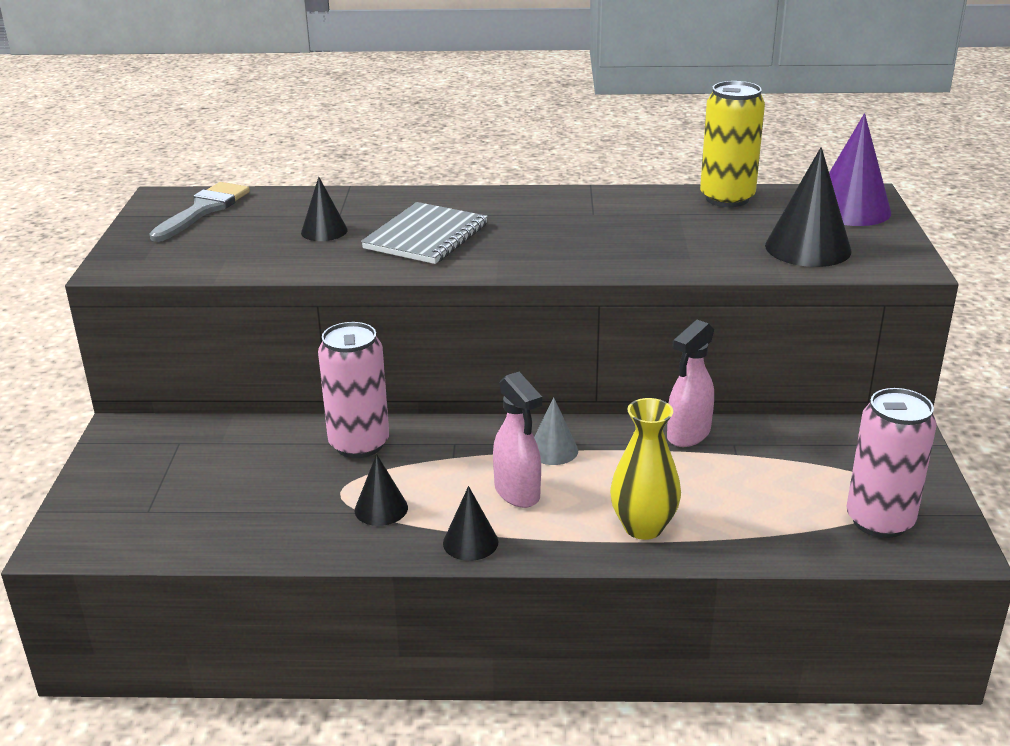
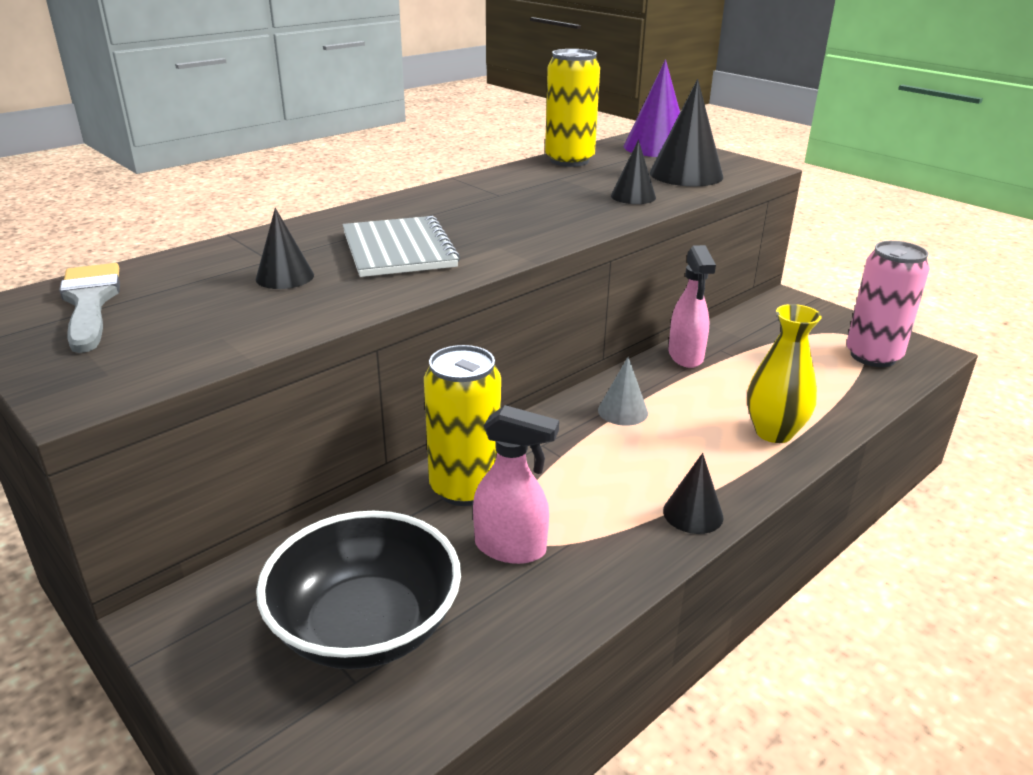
camera: 45 degrees left, 0 degrees up
pink can [318,322,389,458] -> yellow can [424,345,501,506]
black cone [355,454,408,526] -> black cone moved to [611,140,656,204]
pink spray bottle [493,372,542,508] -> pink spray bottle moved to [473,405,559,564]
none -> black bowl [256,511,461,669]

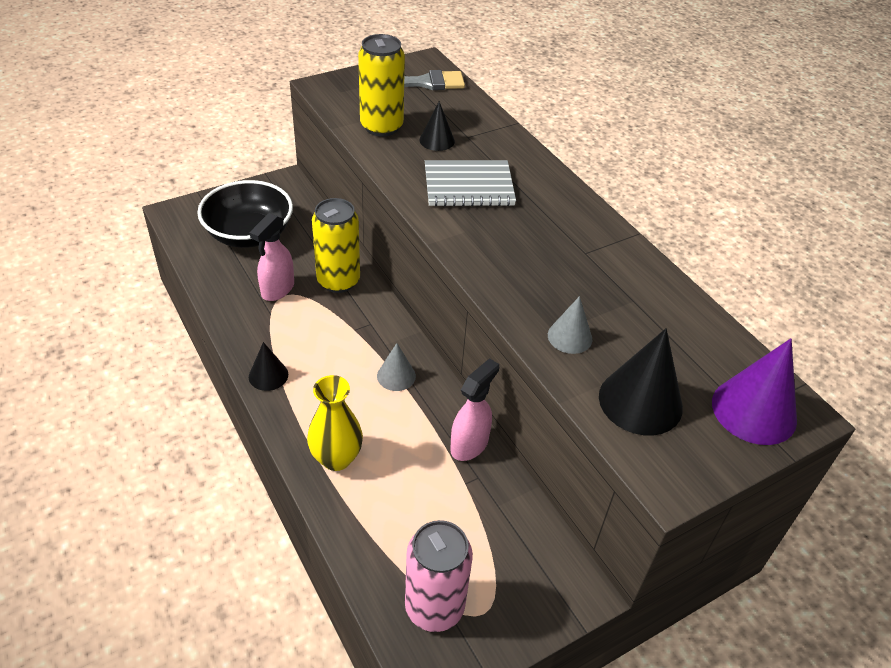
camera: 100 degrees right, 15 degrees up
yellow can [545,49,600,167] -> yellow can moved to [358,34,405,137]
black cone [611,140,656,204] -> grey cone [548,296,592,354]
pink spray bottle [668,245,716,368] -> pink spray bottle turned 120 degrees clockwise [450,358,499,461]

